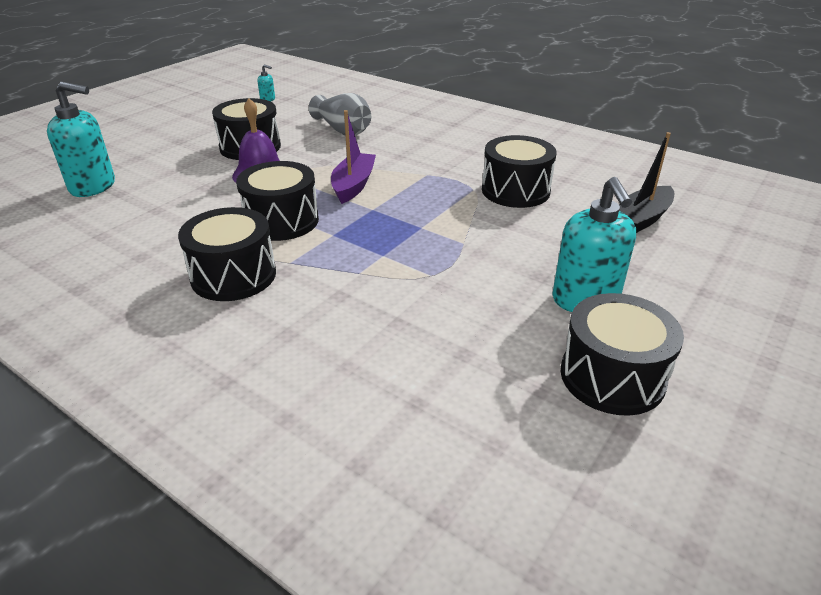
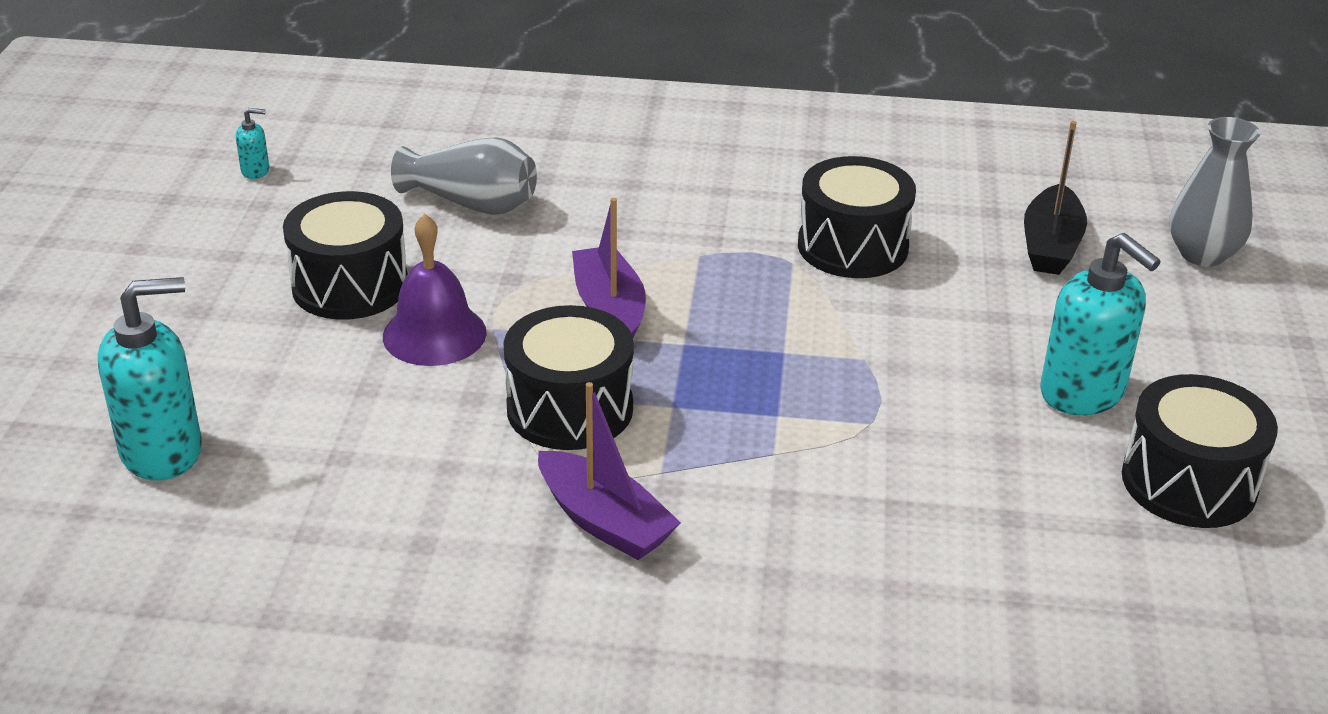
camera: 30 degrees left, 0 degrees up
black drum [178,207,276,301] -> purple boat [538,382,681,560]
none -> grey vase [1169,117,1260,267]

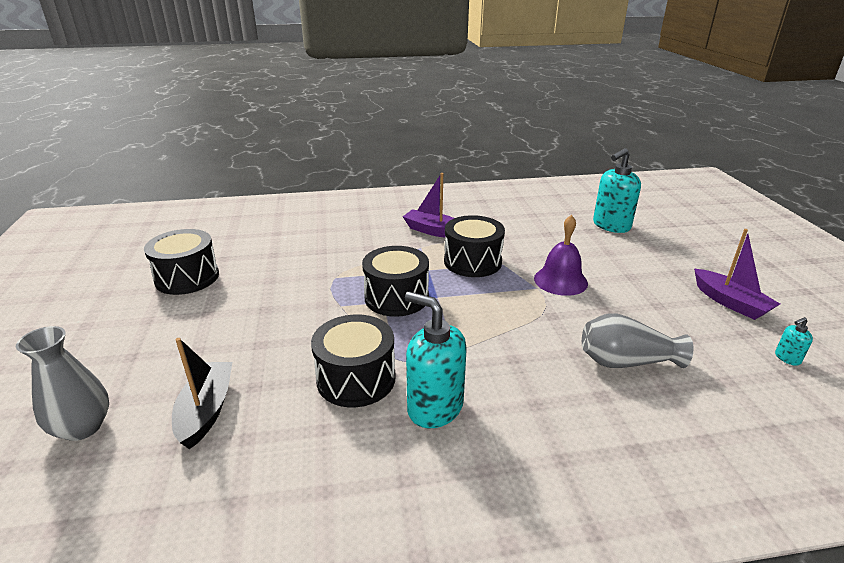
camera: 165 degrees right, 5 degrees down
black drum [283,191,408,320] -> black drum moved to [362,246,429,317]
purple boat [572,198,646,337] -> purple boat moved to [694,229,780,320]
turquoise soap dispenser [1040,233,1161,415] -> turquoise soap dispenser moved to [405,292,467,428]

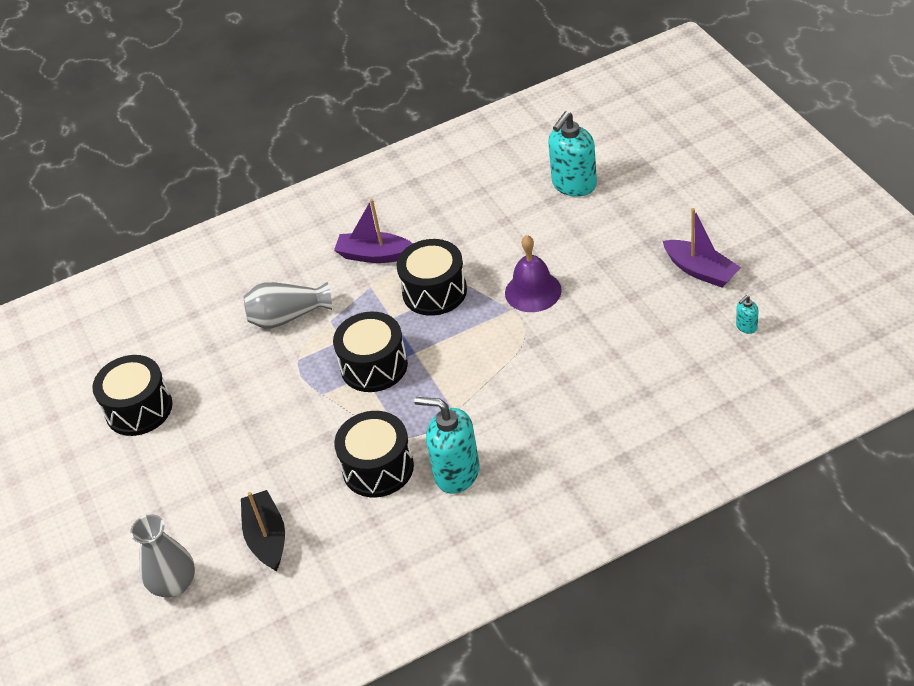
camera: 10 degrees left, 15 degrees up
grey vase [582,313,693,368] -> grey vase moved to [243,282,332,329]

